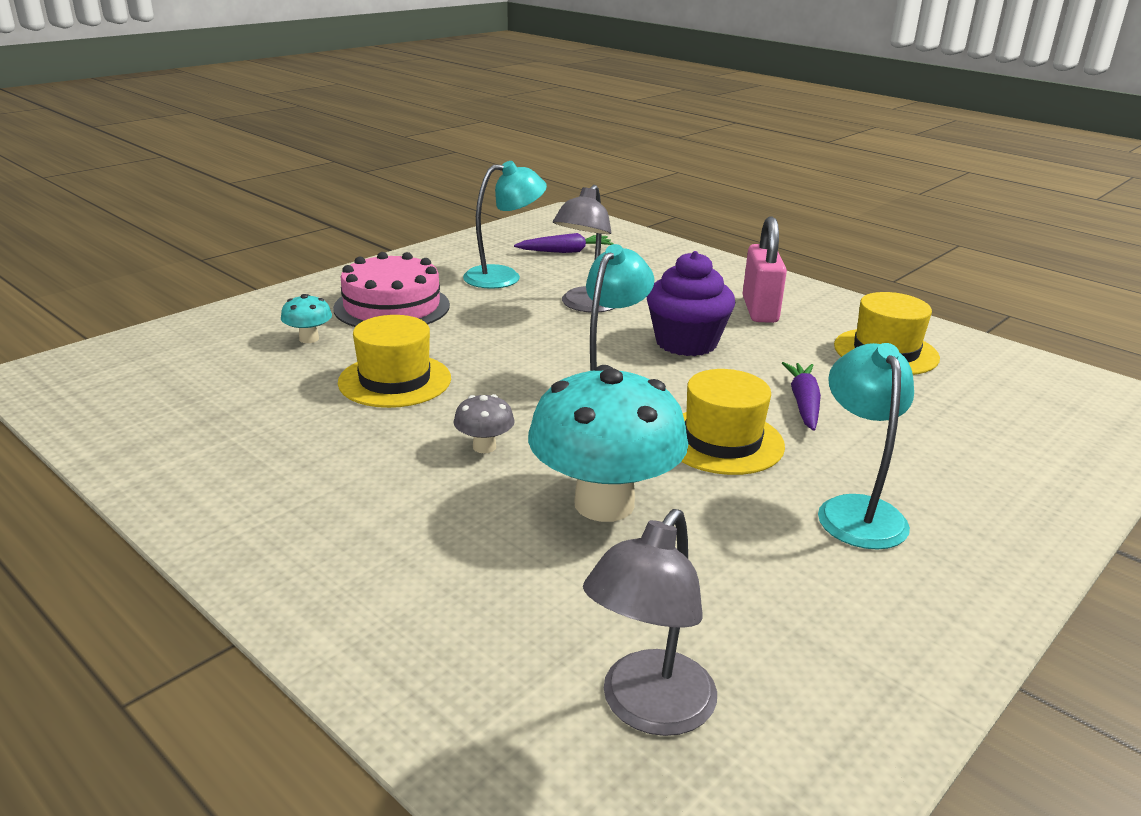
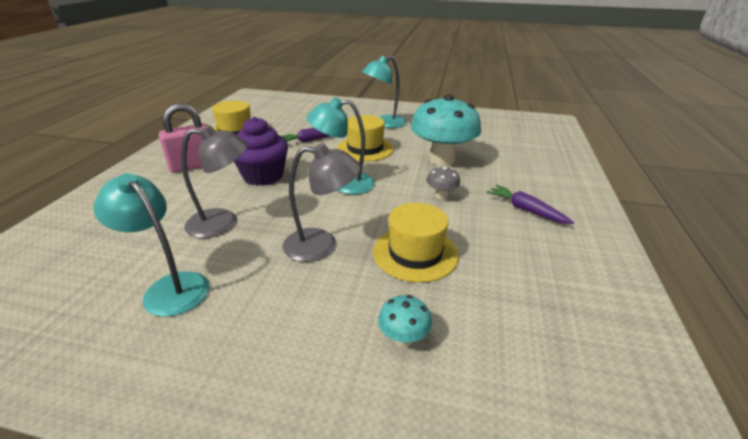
camera: 120 degrees left, 5 degrees up
pink cake [333,252,450,327] -> none
purple carrot [514,233,614,253] -> purple carrot moved to [486,185,574,224]
grey lamp [583,509,717,736] -> grey lamp moved to [282,143,361,262]

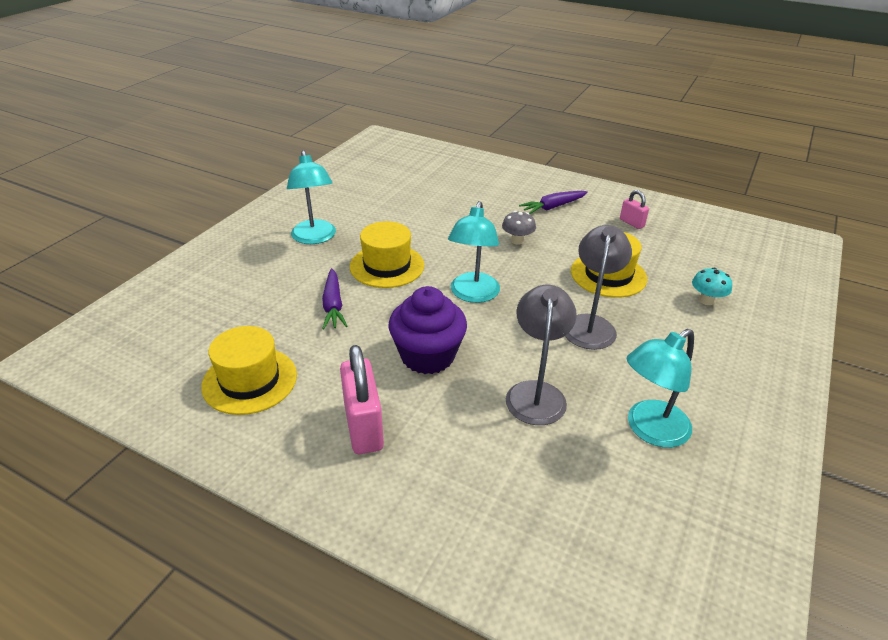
camera: 75 degrees left, 5 degrees up
turquoise mushroom [411,94,481,166] -> none
none -> pink padlock [620,190,649,229]

